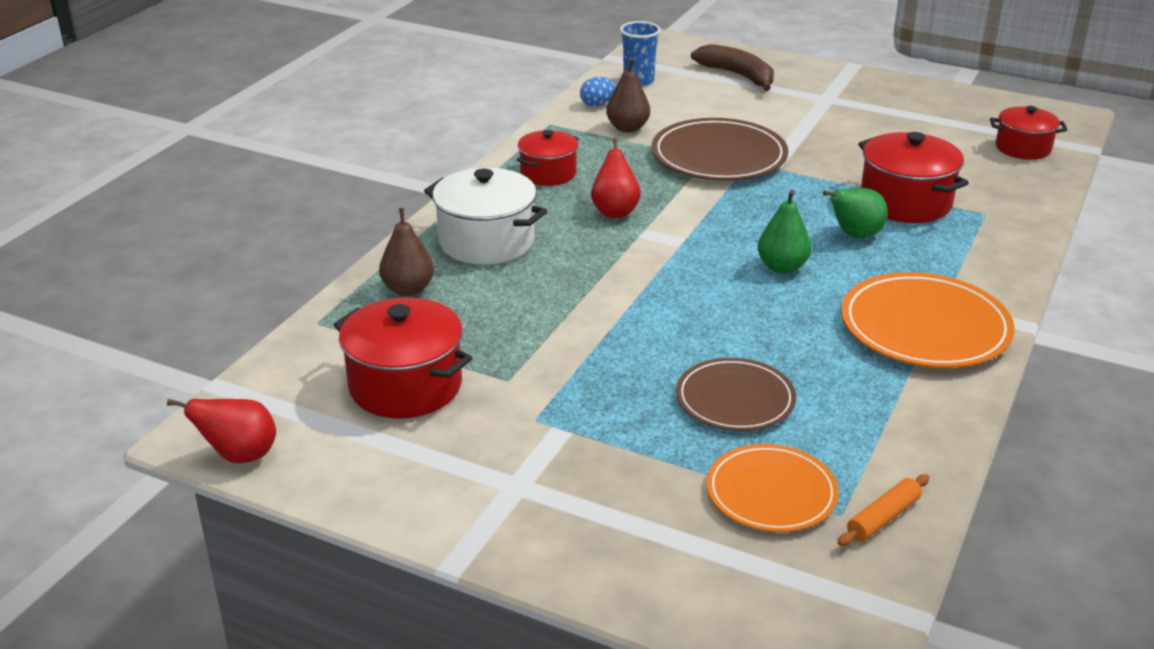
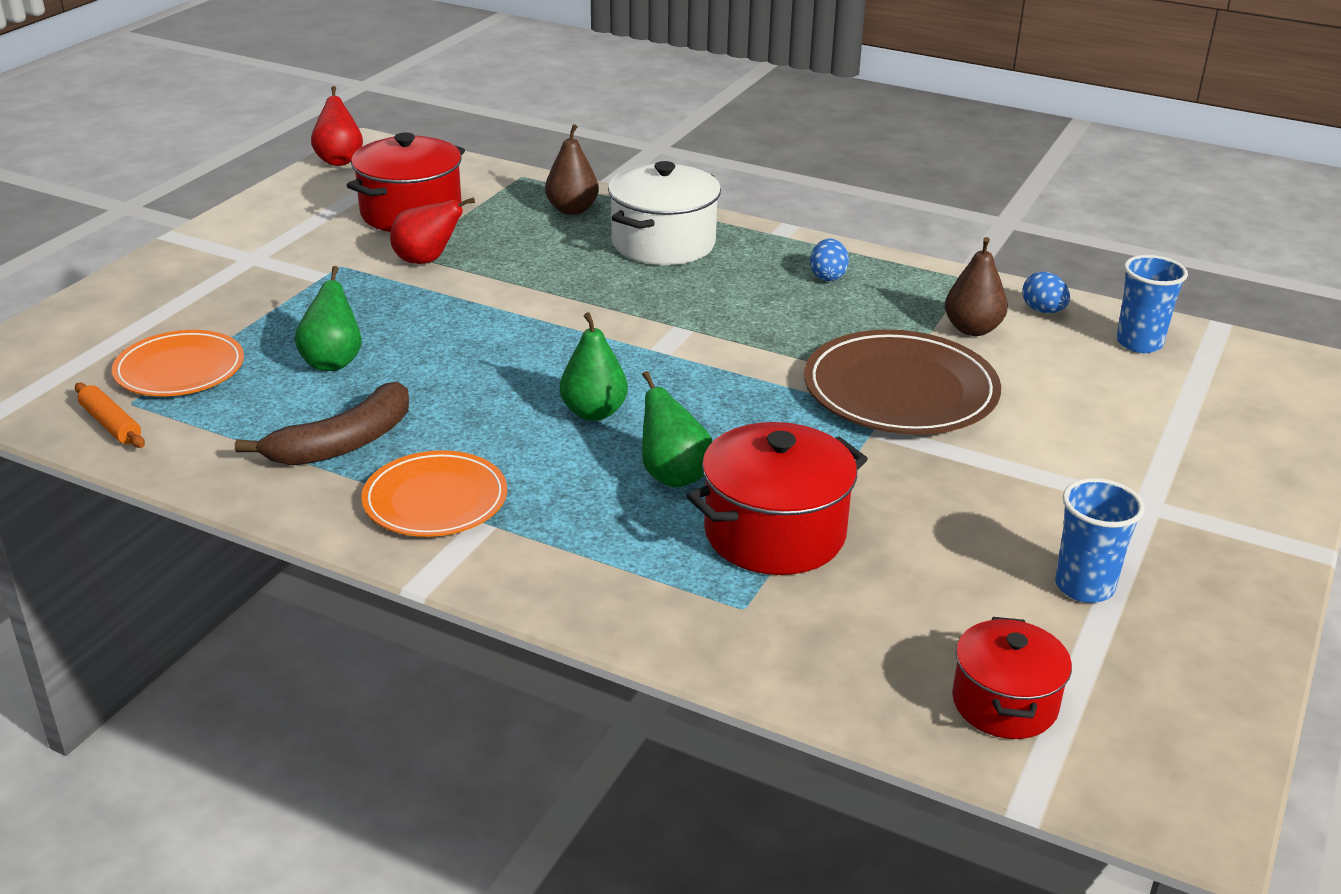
camera: 90 degrees right, 0 degrees up
red pot [517,130,579,186] -> blue egg [810,238,849,281]
red pear [591,138,641,218] -> red pear moved to [390,197,475,264]
brown plate [676,358,796,431] -> green pear [295,266,362,371]
brown banana [691,44,774,91] -> brown banana moved to [235,382,409,466]
orange plate [841,272,1015,368] -> orange plate [361,450,507,537], size x0.66
none -> blue cup [1055,478,1145,603]

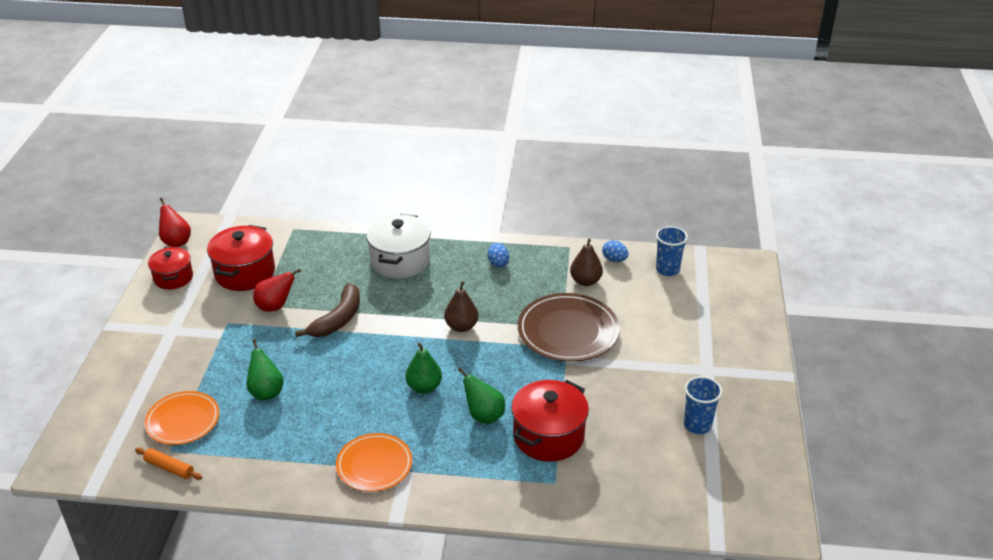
camera: 20 degrees left, 5 degrees up
brown banana [235,382,409,466] -> brown banana moved to [295,283,360,337]
brown pear [545,124,599,215] -> brown pear moved to [444,281,478,332]
red pot [952,617,1072,739] -> red pot moved to [148,247,193,290]

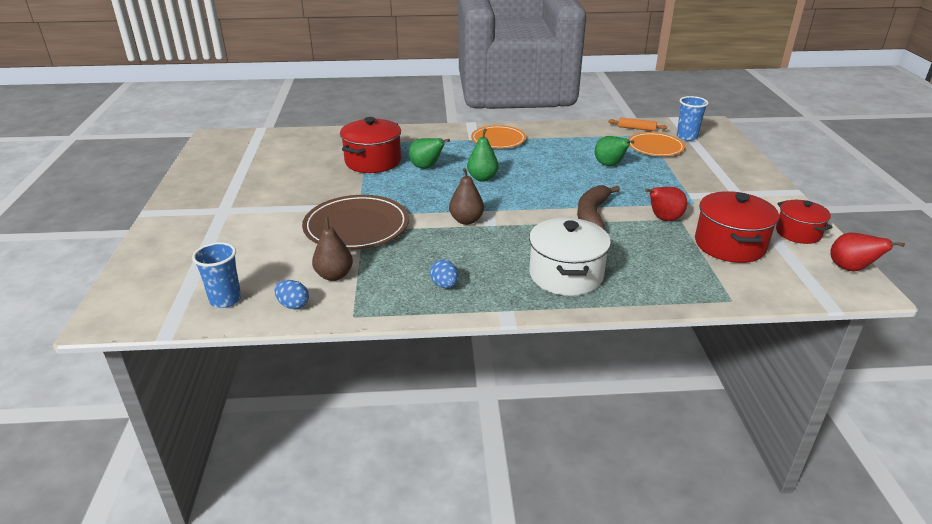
camera: 170 degrees right, 5 degrees down
blue cup [684,376,723,434] -> blue cup moved to [677,96,708,141]

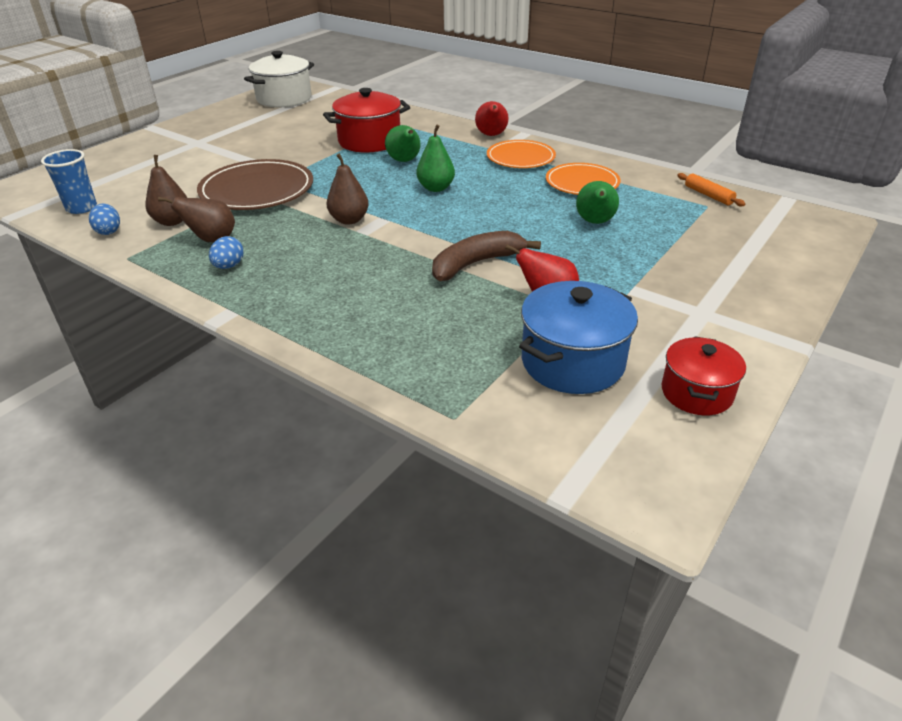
camera: 40 degrees right, 5 degrees up
white pot [529,218,611,296] -> white pot moved to [244,51,314,107]
orange plate [628,132,685,156] -> orange plate moved to [546,163,621,195]
blue cup [677,96,708,141] -> none
red pot [695,191,779,263] -> blue pot [519,281,638,394]
red pear [830,233,905,271] -> red pear moved to [475,101,509,136]
none -> brown pear [158,197,235,242]

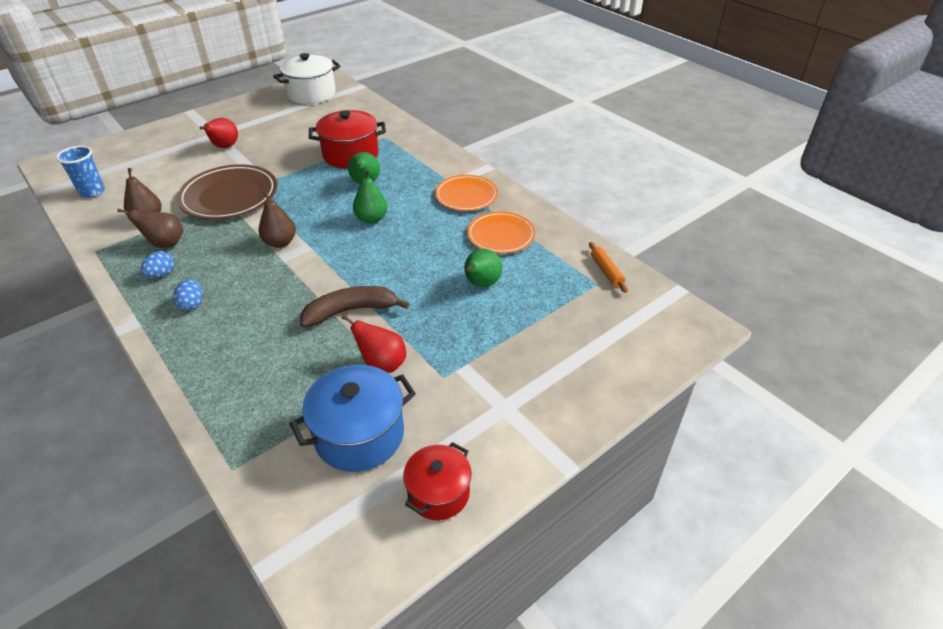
camera: 15 degrees right, 5 degrees up
blue egg [89,204,120,235] -> blue egg moved to [173,279,202,311]
red pear [475,101,509,136] -> red pear moved to [200,118,238,148]

